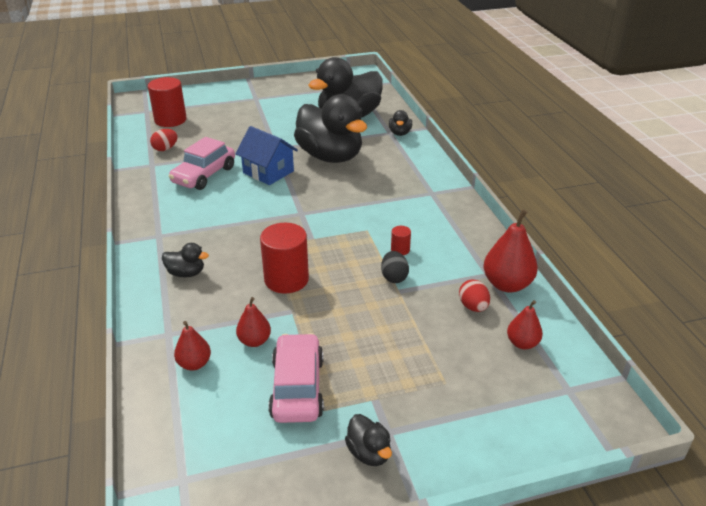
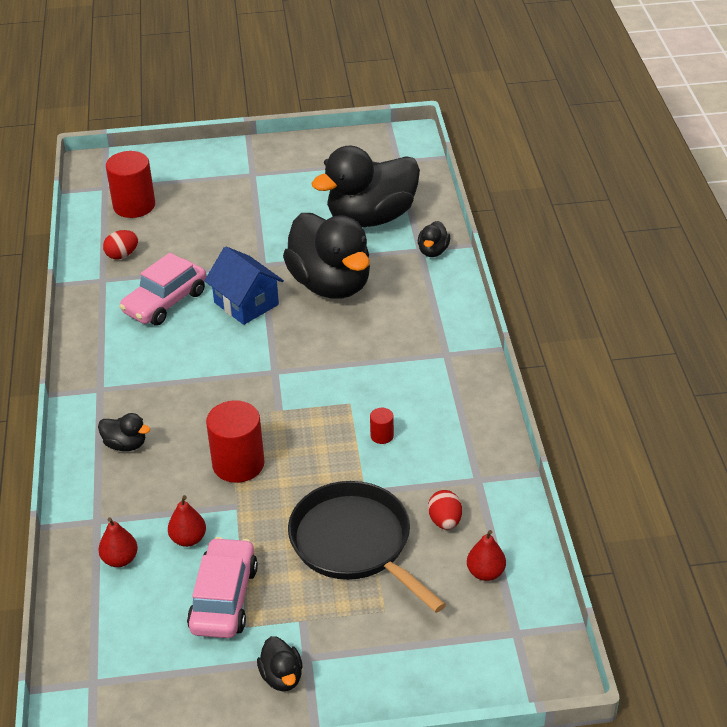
camera: 10 degrees right, 5 degrees up
black egg [381,251,409,283] -> none
red pear [484,209,538,292] -> none
none -> black pan [288,481,446,613]

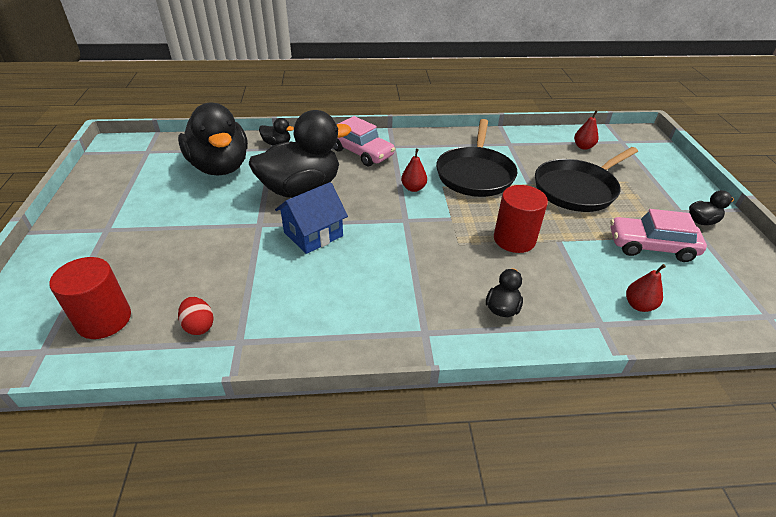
camera: 90 degrees left, 0 degrees up
pink car [119,253,207,325] -> pink car moved to [333,116,395,166]
red pear [168,495,206,547] -> red pear moved to [401,149,427,192]
red cylinder [370,408,394,444] -> black pan [436,119,517,197]
red egg [428,490,462,529] -> none

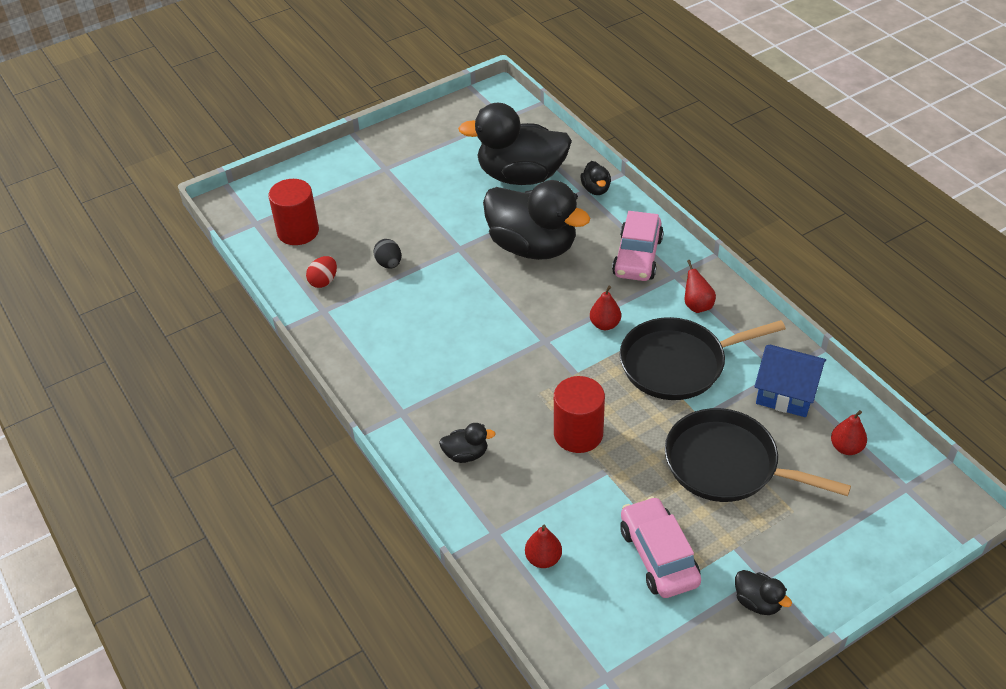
camera: 65 degrees right, 5 degrees up
black duck [178,103,248,176] -> black duck turned 60 degrees clockwise [458,103,572,185]
blue house [275,182,348,254] -> blue house moved to [754,345,826,417]
none -> black egg [373,239,401,269]
none -> red pear [685,260,716,313]

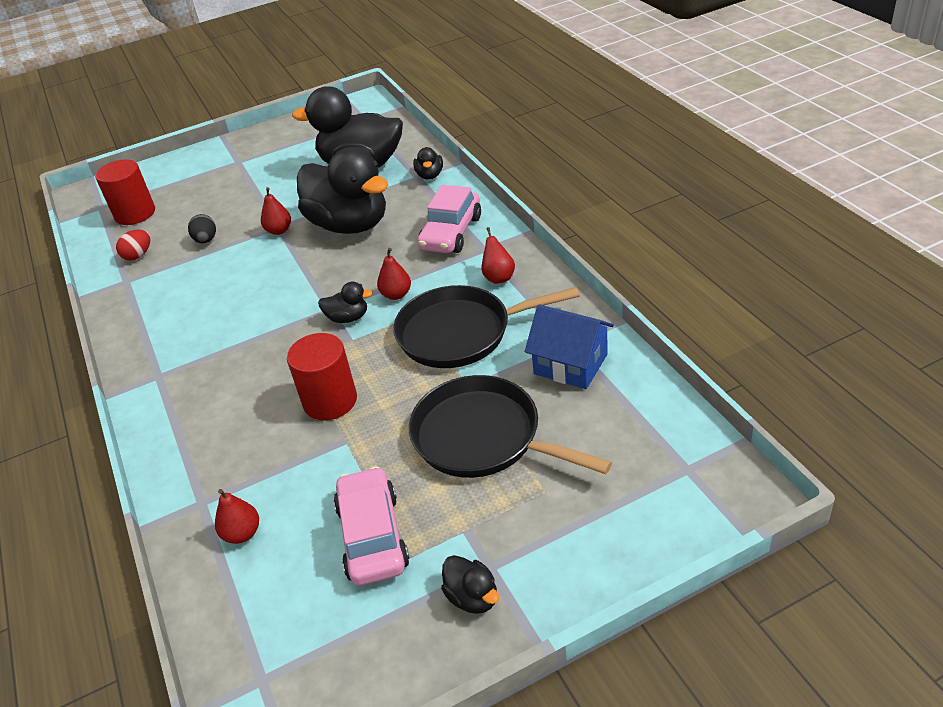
camera: 10 degrees right, 5 degrees down
black duck [439,423,496,463] -> black duck moved to [318,282,373,323]
red pear [831,410,867,455] -> red pear moved to [261,187,291,235]

